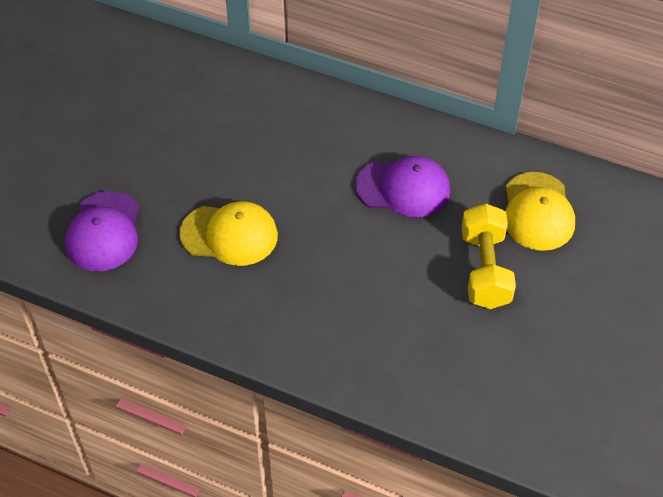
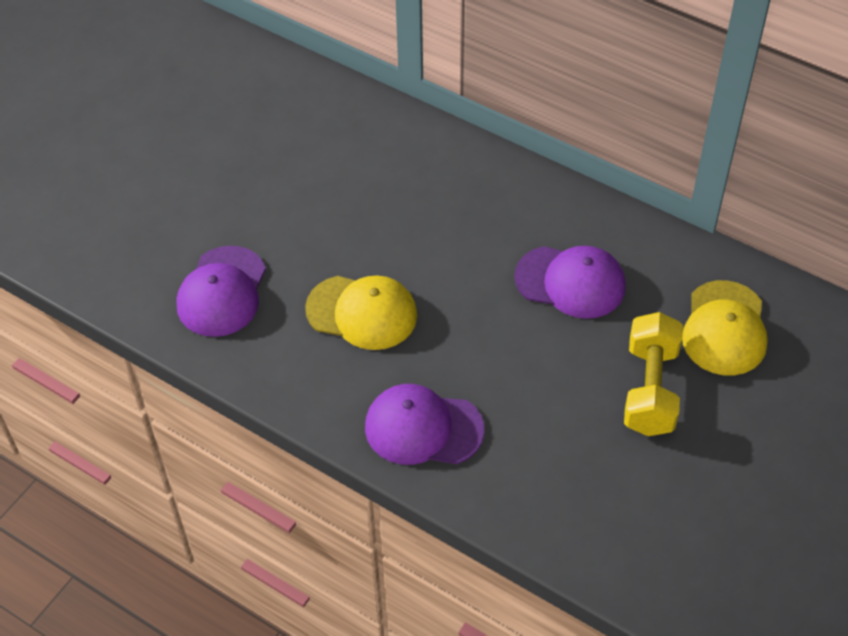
camera: 10 degrees right, 0 degrees up
none -> purple cap [365,384,484,465]

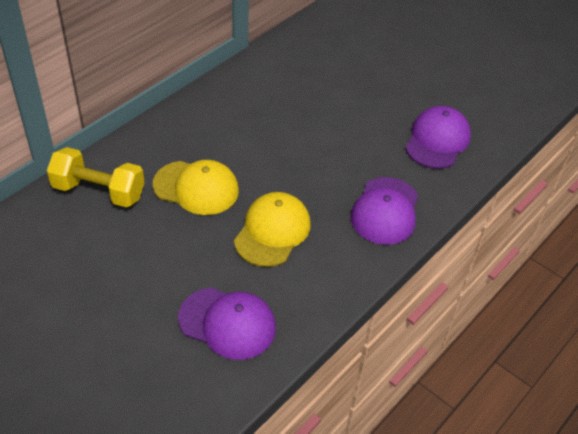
camera: 85 degrees left, 5 degrees down
purple cap [514,246,626,319] -> purple cap moved to [405,106,471,169]
yellow dumbbell [624,312,683,436] -> yellow dumbbell moved to [47,147,145,207]
yellow cap [682,280,768,376] -> yellow cap moved to [153,160,239,215]

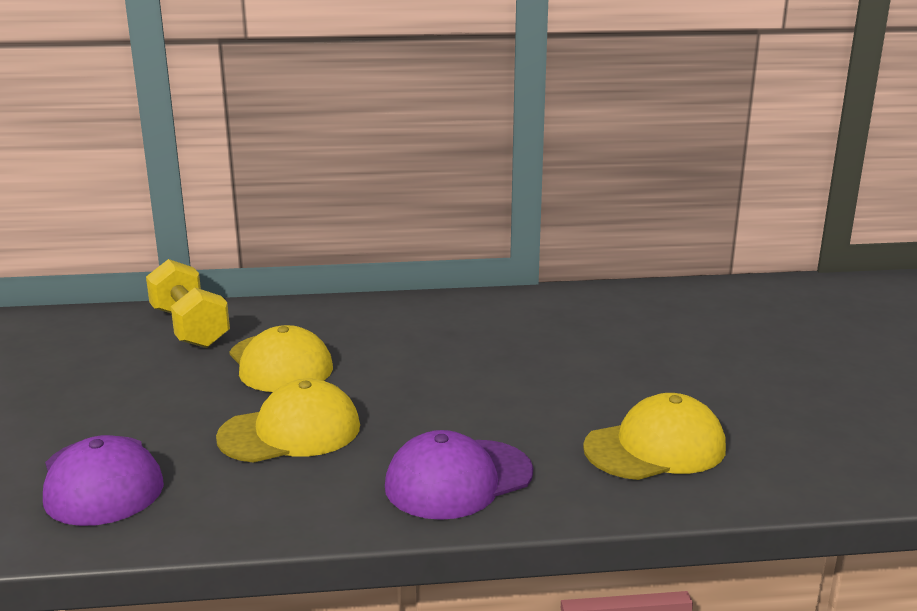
camera: 45 degrees right, 25 degrees down
purple cap [405,106,471,169] -> yellow cap [583,393,726,480]

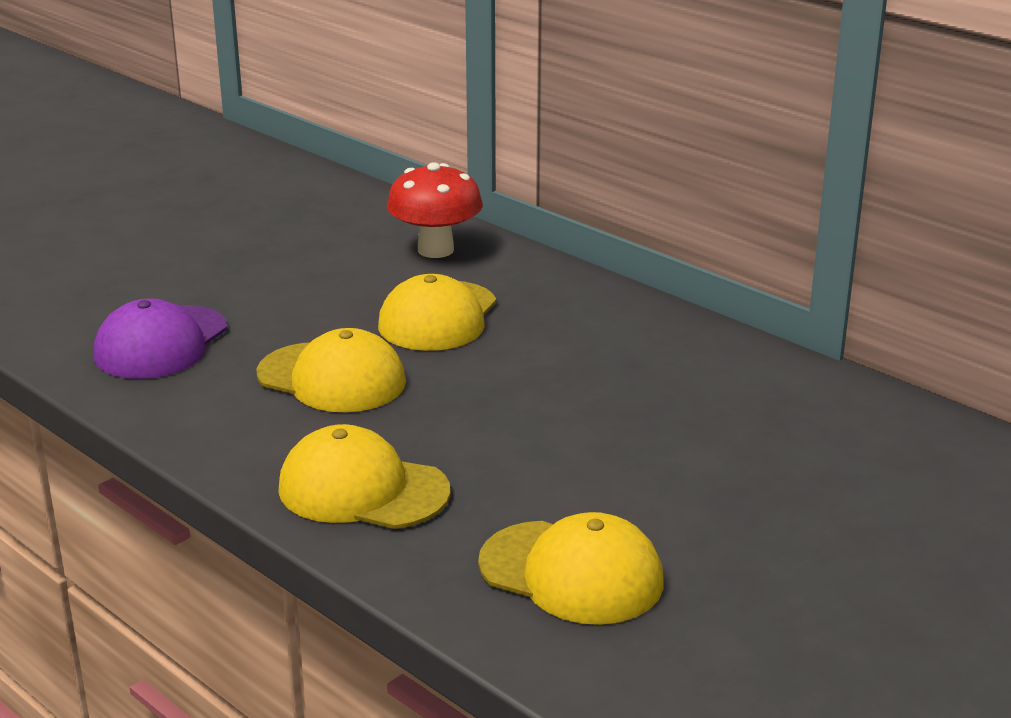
camera: 50 degrees right, 5 degrees up
yellow dumbbell [146,259,230,348] -> red mushroom [387,162,483,258]
purple cap [385,430,533,520] -> yellow cap [278,424,450,529]

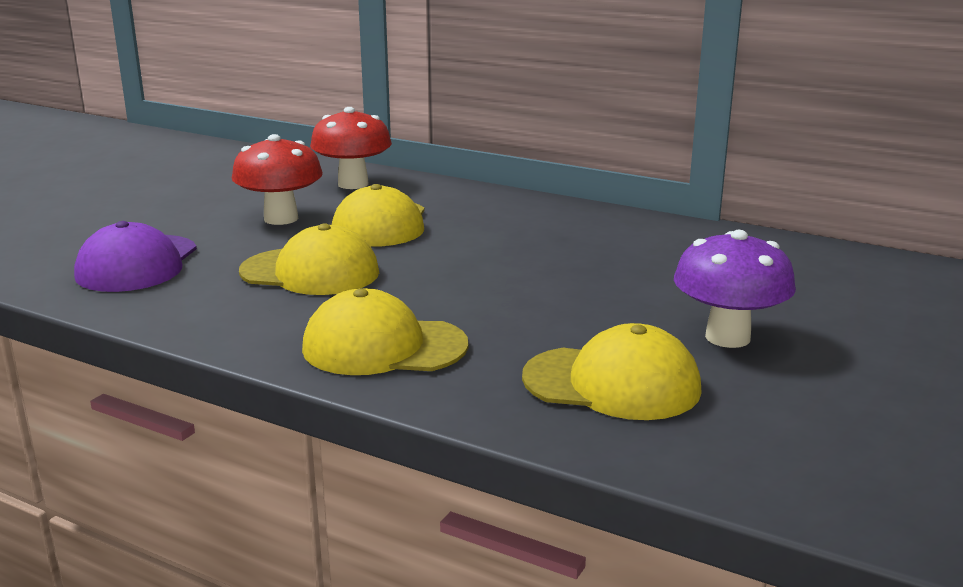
camera: 15 degrees left, 5 degrees down
none -> red mushroom [232,134,323,225]
none -> purple mushroom [674,230,796,348]

